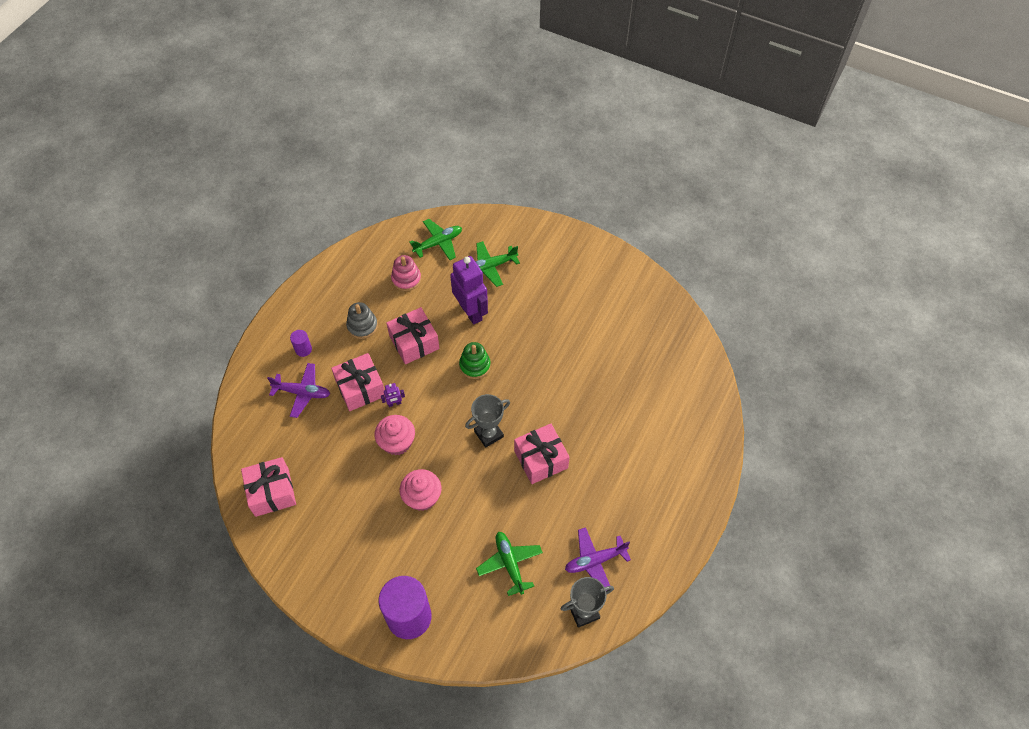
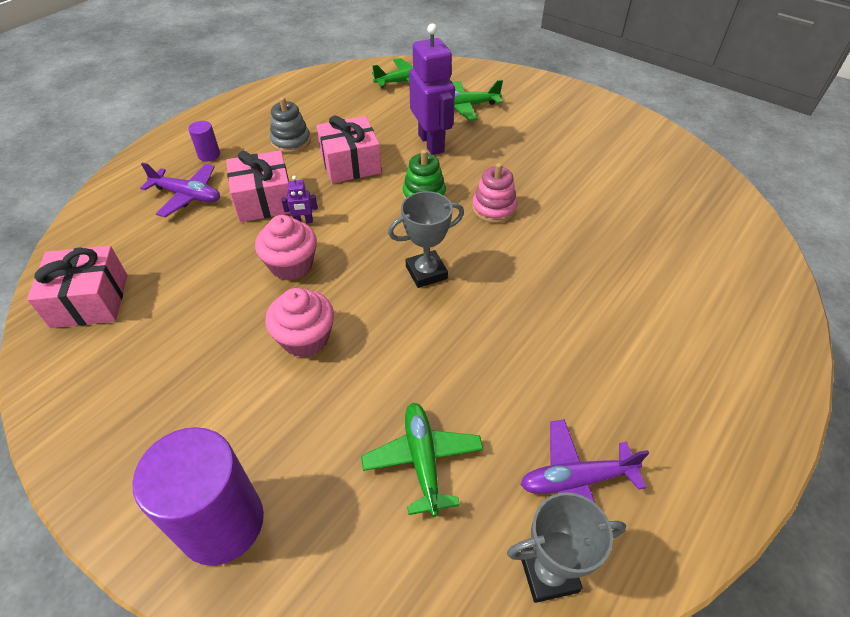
camera: 10 degrees right, 10 degrees down
pink stacking toy [391,255,421,291] -> pink stacking toy moved to [472,163,517,223]
pink gift [514,424,570,484] -> none

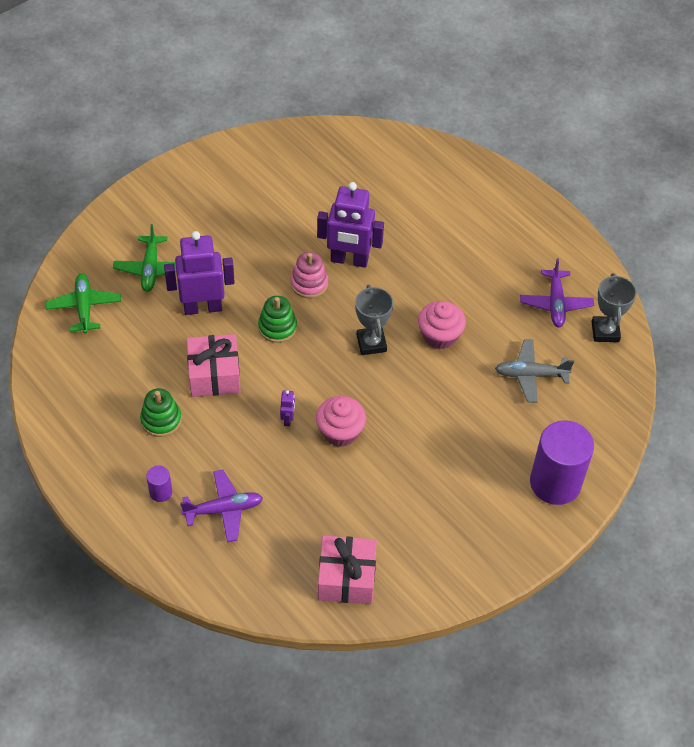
camera: 80 degrees left, 5 degrees up
purple plane [140,162,220,217] -> purple plane turned 45 degrees clockwise [180,470,263,542]
pink gift [226,150,290,222] -> none
pink cupcake [265,288,334,357] -> pink cupcake moved to [418,301,466,349]
grey stacking toy [270,97,311,153] -> green stacking toy [140,388,182,437]
green plane [361,403,484,517] -> grey plane [495,339,574,403]
none -> purple robot [317,182,384,268]

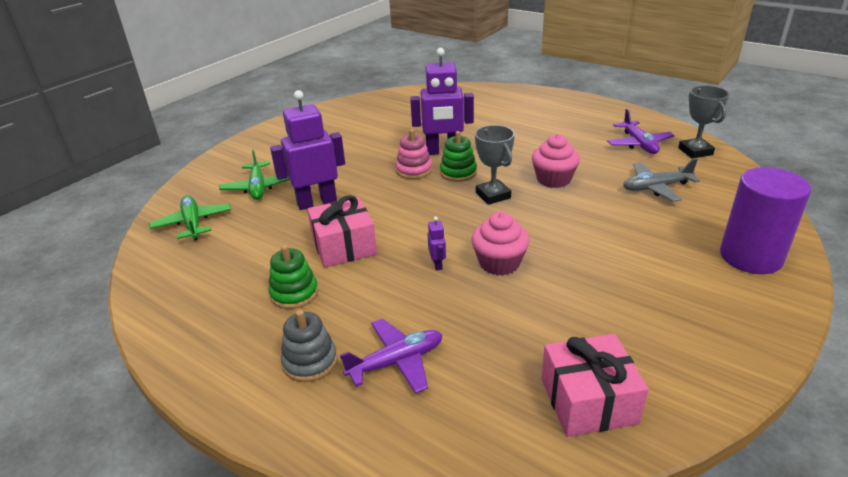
camera: 10 degrees left, 20 degrees down
purple cylinder [146,466,172,502] -> grey stacking toy [281,310,338,382]
green stacking toy [258,296,297,343] -> green stacking toy moved to [440,131,477,182]

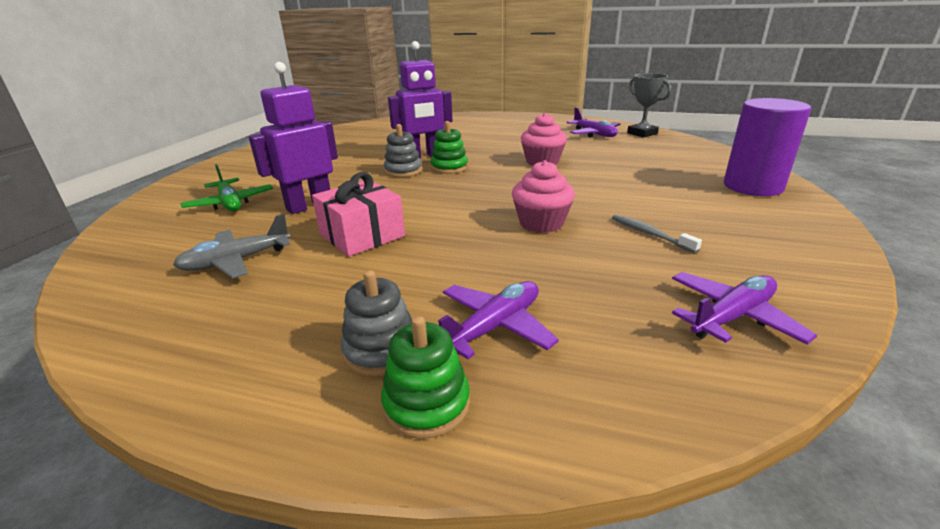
camera: 20 degrees left, 5 degrees down
green plane [149,195,231,240] -> none
green stacking toy [268,245,318,309] -> green stacking toy moved to [381,316,470,439]
pink stacking toy [396,129,432,179] -> grey stacking toy [384,124,422,177]
purple robot [428,216,446,270] -> none
grey trophy [475,125,515,205] -> none
pink gift [541,334,649,437] -> purple plane [672,272,817,344]
grey plane [623,158,700,202] -> grey plane moved to [173,214,291,279]
none -> grey toothbrush [612,214,702,253]

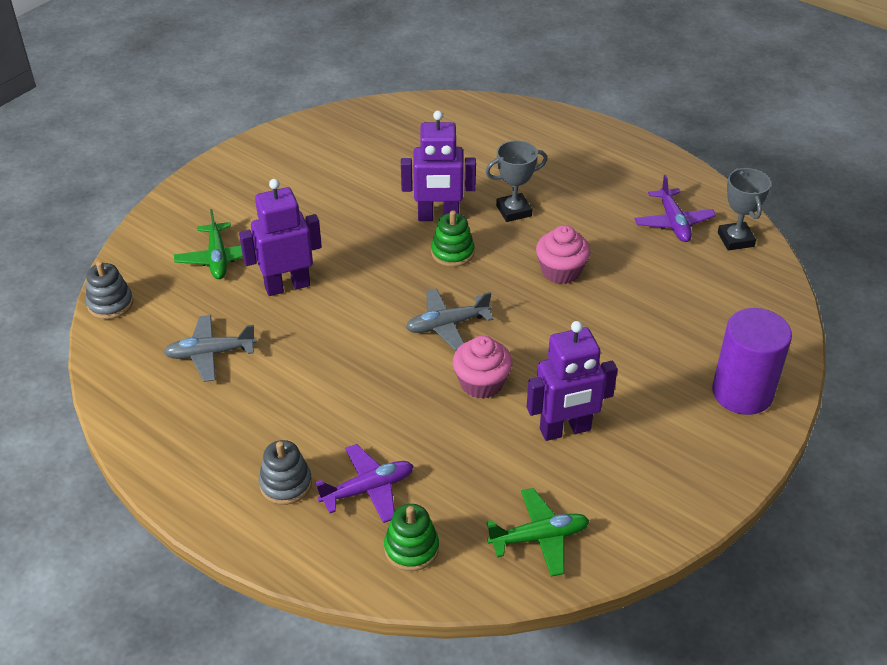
camera: 20 degrees right, 15 degrees up
pink gift [312,172,405,257] -> none
green stacking toy [381,316,470,439] -> green stacking toy moved to [384,504,439,571]
grey stacking toy [384,124,422,177] -> grey stacking toy moved to [86,261,133,319]
grey toothbrush [612,214,702,253] -> purple robot [527,321,617,441]
purple plane [672,272,817,344] -> green plane [486,488,589,577]
none -> grey plane [406,288,493,351]
none -> grey trophy [486,140,547,222]

